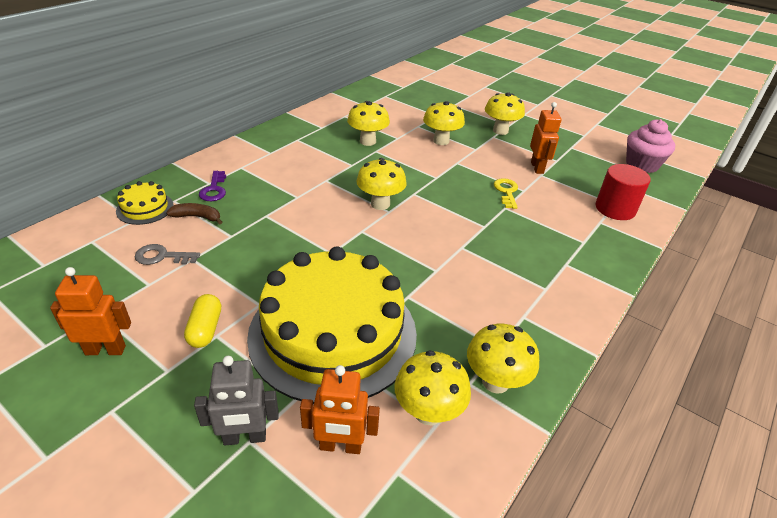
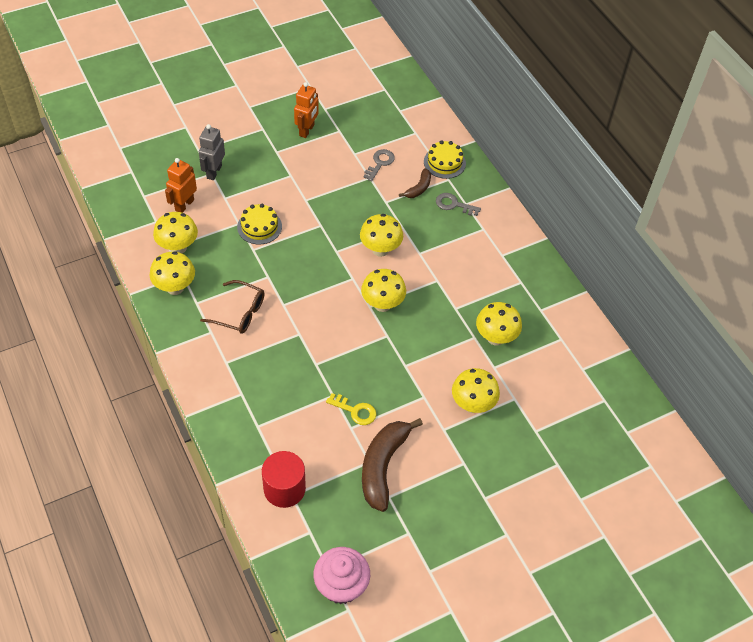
camera: 115 degrees right, 15 degrees up
yellow capsule [184,294,221,348] -> none
purple key [199,171,226,201] -> grey key [436,193,481,216]
yellow cake [247,246,417,404] -> yellow cake [237,204,282,244], size x0.41
yellow mushroom [485,92,525,135] -> yellow mushroom moved to [360,214,403,257]
orange robot [530,102,562,174] -> brown banana [362,418,423,512]
none -> brown glasses [200,280,265,334]

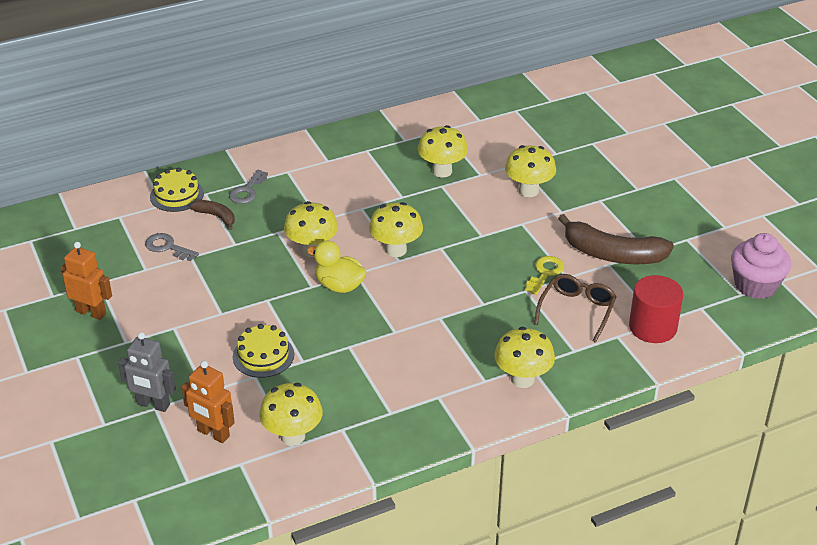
camera: 85 degrees left, 15 degrees down
yellow mushroom [150,251,195,295] -> yellow mushroom moved to [494,327,555,388]
brown glasses [200,280,265,334] -> brown glasses moved to [534,274,617,343]
none -> yellow duck [307,240,367,293]

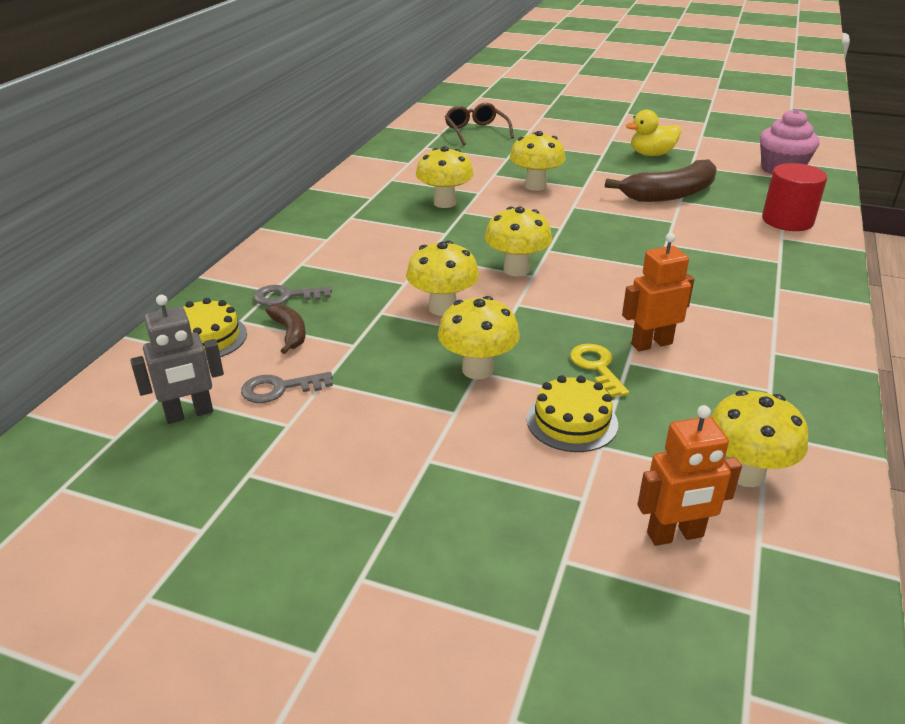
camera: 45 degrees left, 5 degrees down
orange robot [61,242,112,320] -> orange robot moved to [622,233,694,352]
grey robot [118,332,176,412] -> grey robot moved to [130,295,224,424]
brown banana [190,200,235,230] -> brown banana turned 75 degrees clockwise [266,304,306,354]
grey key [229,170,268,204] -> grey key turned 105 degrees clockwise [254,285,332,306]
yellow duck [307,240,367,293] -> yellow duck moved to [626,110,681,156]
yellow mushroom [494,327,555,388] -> yellow mushroom moved to [438,296,520,379]
yellow key [525,256,564,295] -> yellow key moved to [570,344,629,397]
brown glasses [534,274,617,343] -> brown glasses moved to [445,103,514,145]

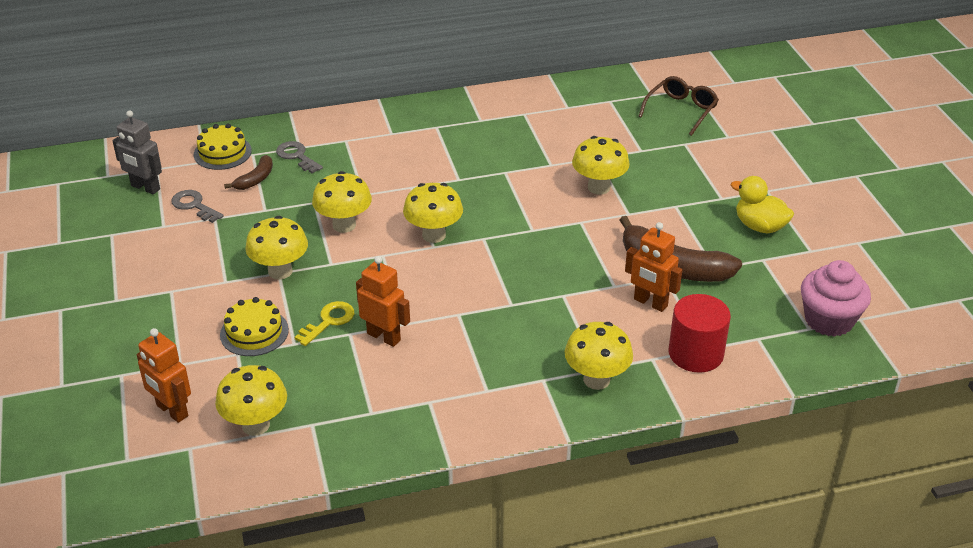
camera: 55 degrees right, 5 degrees up
yellow mushroom [416,146,474,208] -> yellow mushroom moved to [565,322,633,390]
none -> orange robot [625,222,682,312]

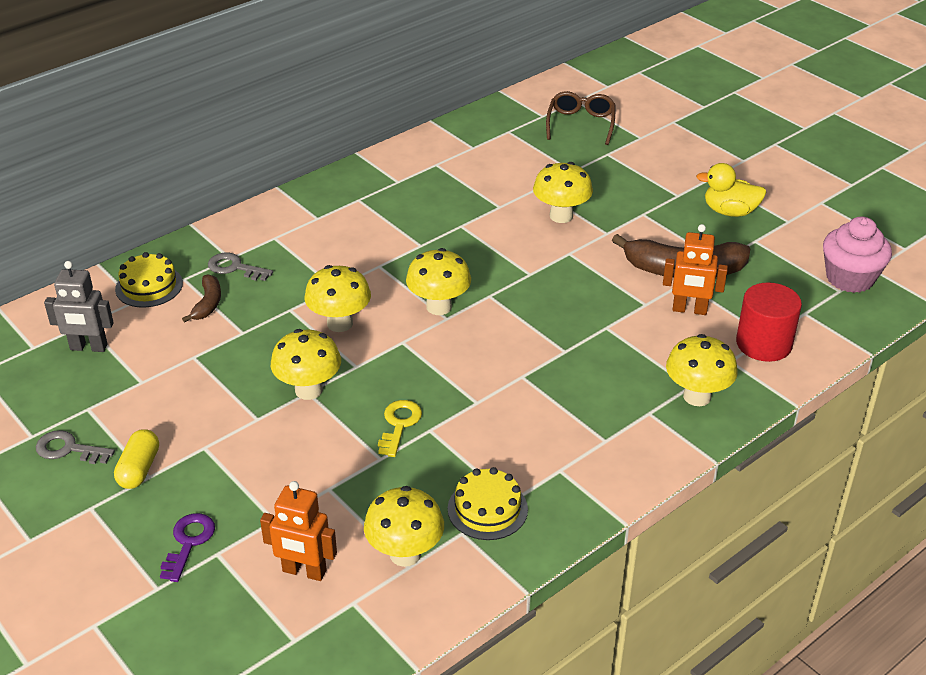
camera: 25 degrees left, 0 degrees up
grey key [171,190,223,223] -> grey key moved to [36,430,115,464]
yellow cake [220,297,289,356] -> yellow cake moved to [448,467,528,540]
orange robot [356,256,410,347] -> none
none -> yellow capsule [114,429,159,489]
none -> purple key [160,513,215,582]

